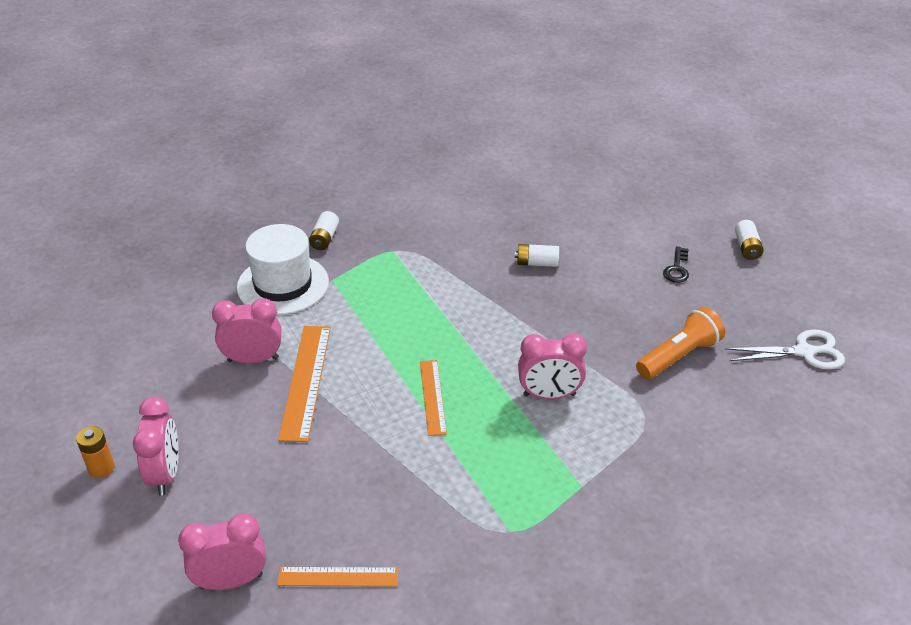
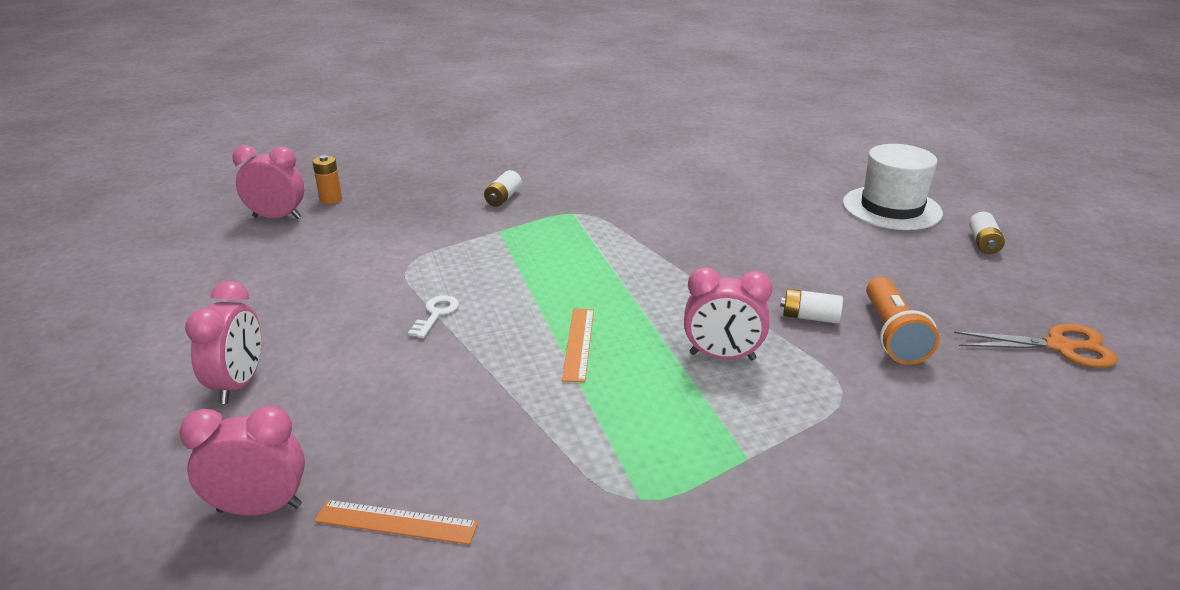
camera: 10 degrees right, 10 degrees down
orange battery [76,426,114,478] -> orange battery moved to [312,155,342,204]
pink clock [212,298,281,364] -> pink clock moved to [232,145,304,219]
white hat [237,224,329,315] -> white hat moved to [843,144,943,230]
orange ruler [278,326,331,442] -> white key [408,295,459,338]
white battery [515,244,559,267] -> white battery moved to [780,289,843,324]
orange flashlight [636,307,725,379] -> orange flashlight turned 120 degrees clockwise [866,277,939,365]
black key [663,246,689,283] -> none
white scissors [725,330,845,369] -> orange scissors [954,324,1117,368]

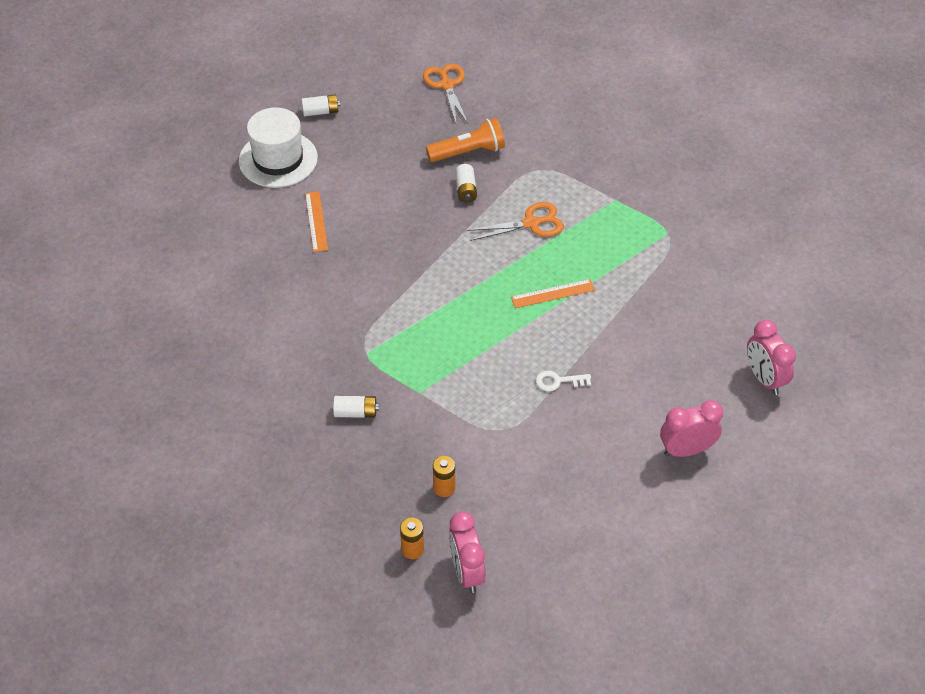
camera: 110 degrees left, 20 degrees up
orange ruler [314,500,478,545] -> orange ruler moved to [305,191,328,252]
pink clock [684,267,773,360] -> orange scissors [467,202,564,241]
none -> orange battery [433,456,455,497]

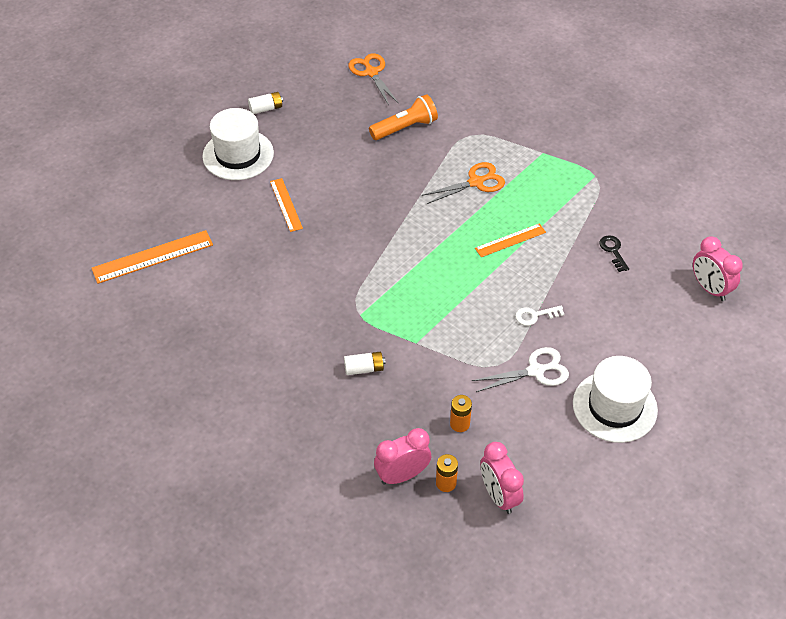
camera: 10 degrees left, 0 degrees up
white battery [455,164,477,203] -> none
pink clock [660,400,723,457] -> pink clock moved to [374,428,431,485]
none -> orange ruler [91,230,213,284]
none -> white scissors [472,347,569,392]
none -> white hat [573,356,658,443]
none -> black key [599,235,629,272]

